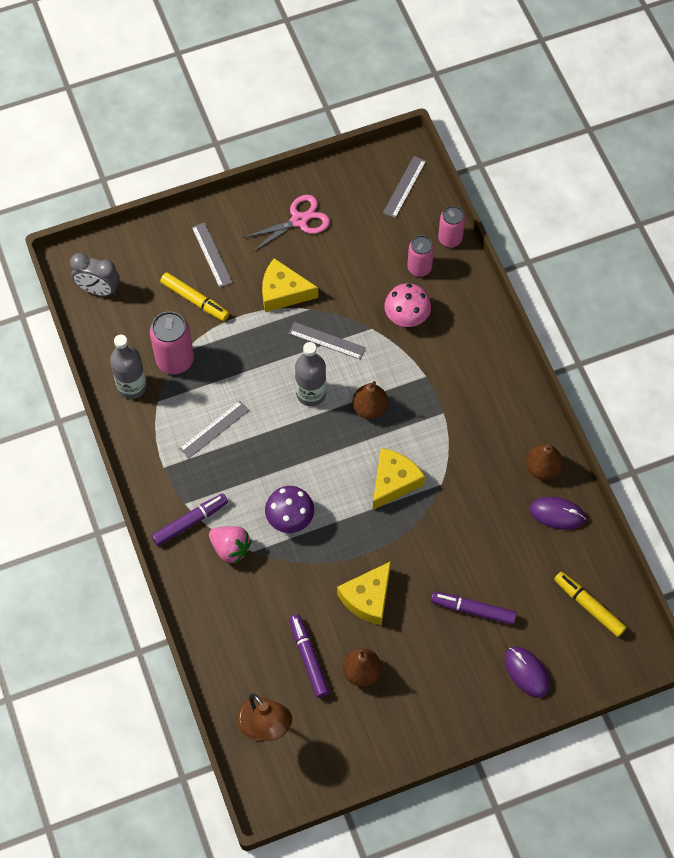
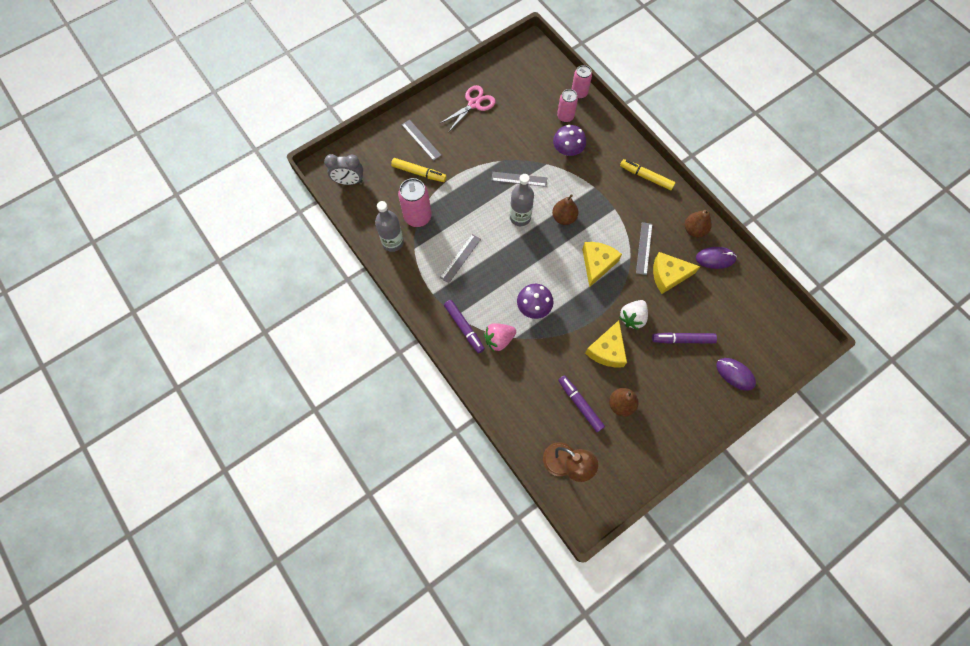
camera: 15 degrees left, 5 degrees up
purple marker [151,493,228,546] -> purple marker turned 105 degrees clockwise [444,300,485,354]
pink strawberry [209,526,252,565] -> pink strawberry turned 135 degrees clockwise [484,323,516,351]
yellow cheese [262,258,318,312] -> yellow cheese moved to [653,252,700,294]
grey ruler [383,156,426,218] -> grey ruler moved to [636,222,652,275]
pink mushroom [384,283,431,327] -> purple mushroom [553,125,586,156]
yellow marker [554,572,627,637] -> yellow marker moved to [620,159,675,190]
none -> white strawberry [619,300,648,330]

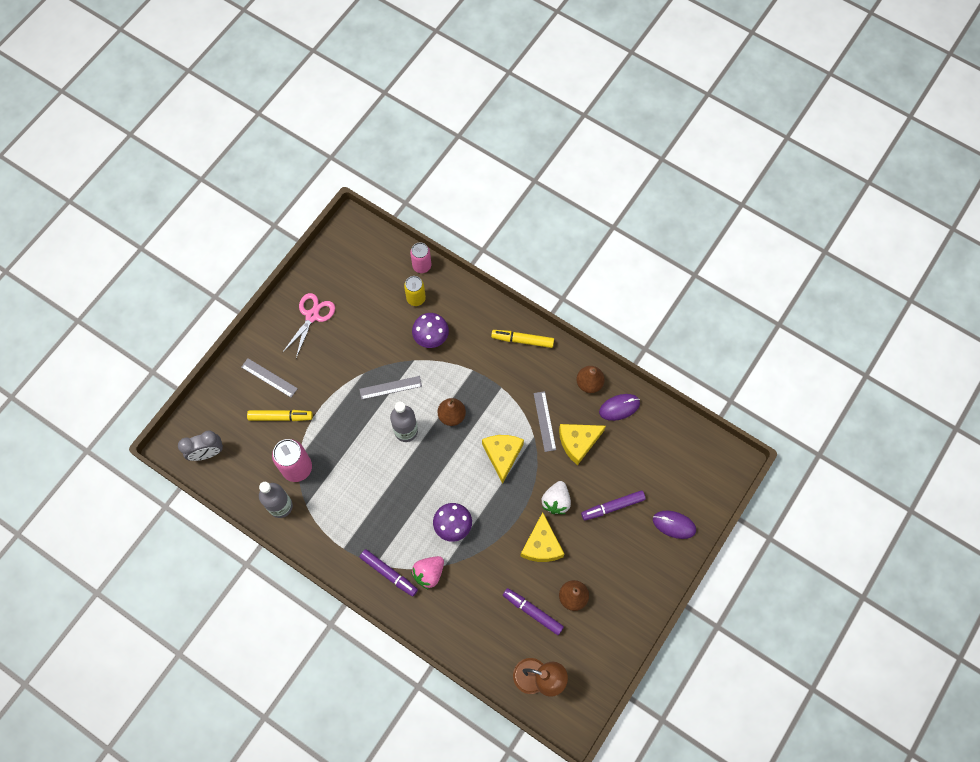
camera: 20 degrees left, 0 degrees up
grey ruler [440,234,481,283] -> none
pink can [557,89,578,123] -> yellow can [404,276,426,306]

